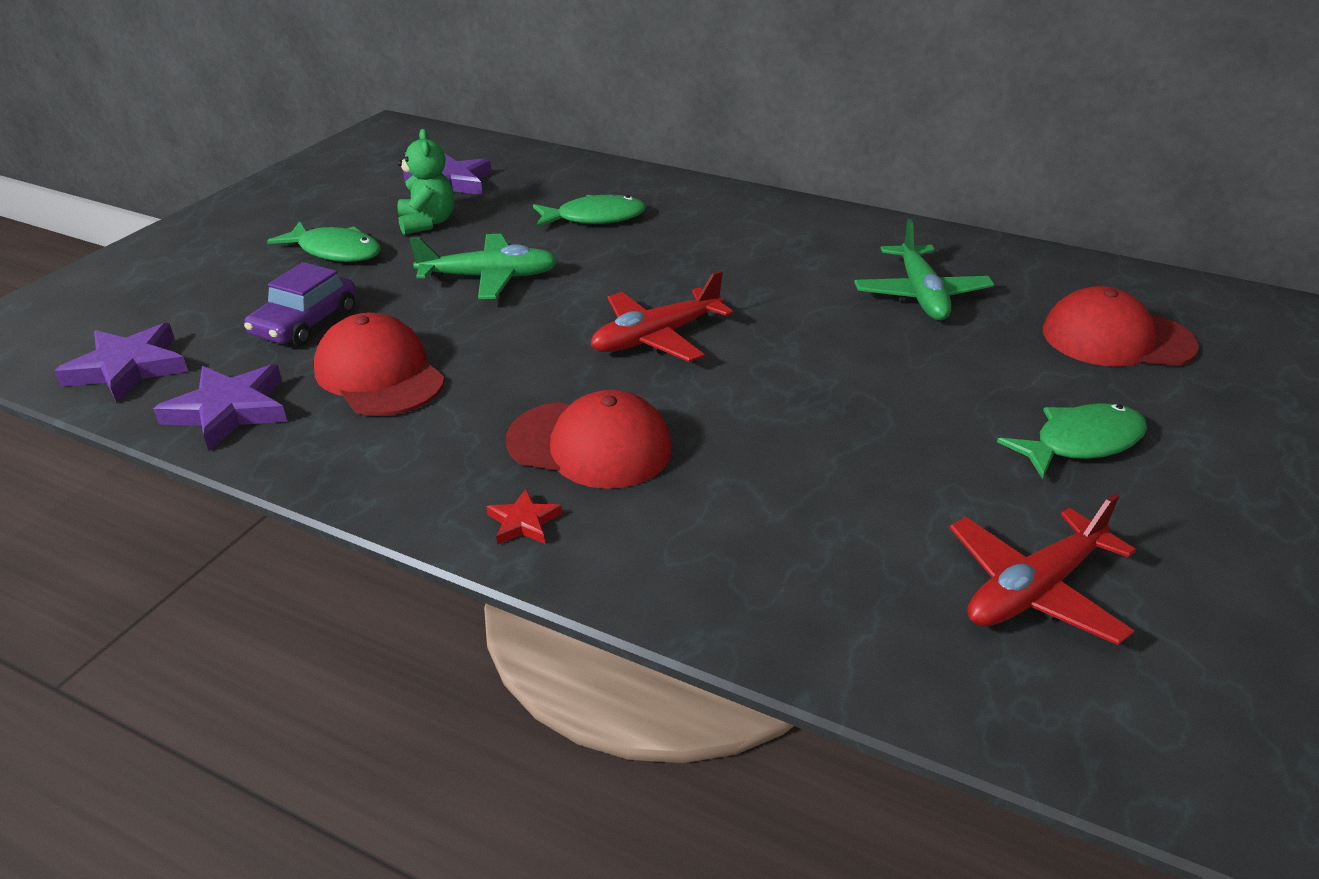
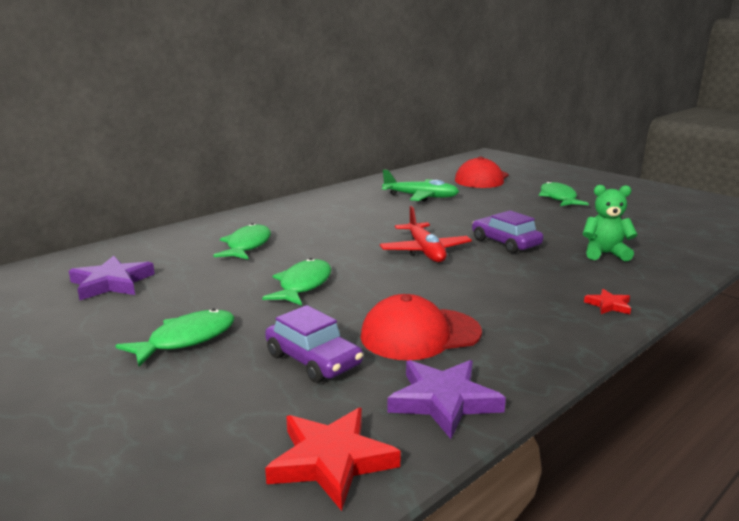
camera: 70 degrees left, 15 degrees down
purple star [54,323,188,403] -> red star [265,408,401,511]
green teddy bear [397,129,454,235] -> green teddy bear moved to [583,185,638,261]
green plane [409,234,558,299] -> green fish [262,258,331,306]
red cap [506,390,673,489] -> none
red plane [950,494,1136,645] -> none
none -> purple car [472,210,543,253]

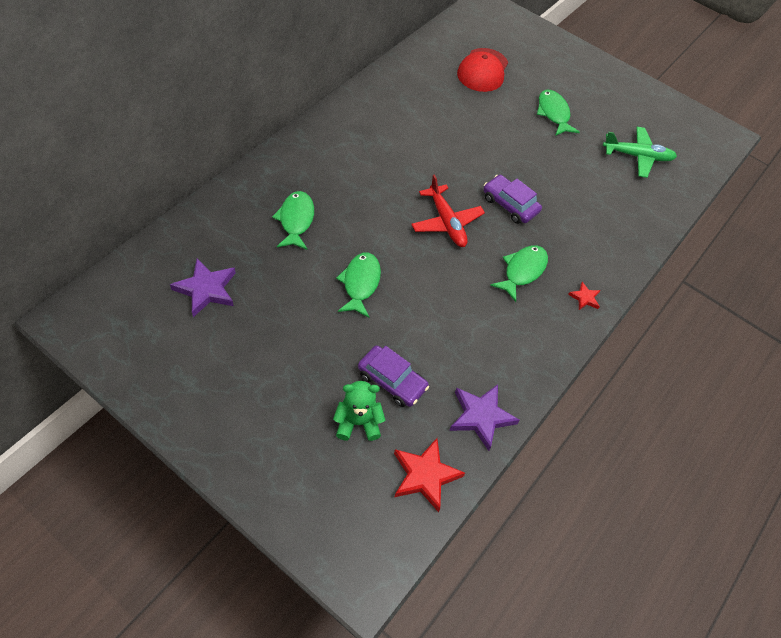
camera: 15 degrees left, 35 degrees up
green fish [115,308,235,366] -> green fish moved to [490,245,548,302]
red cap [360,294,482,360] -> none
green plane [382,169,459,202] -> green plane moved to [603,127,677,178]
green teddy bear [583,185,638,261] -> green teddy bear moved to [333,381,385,441]

